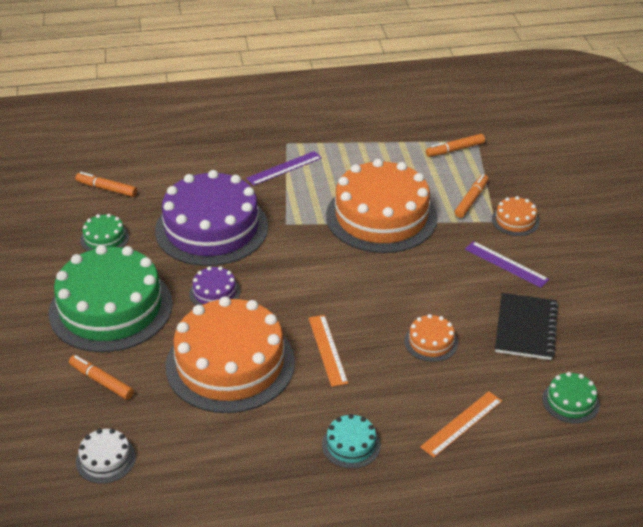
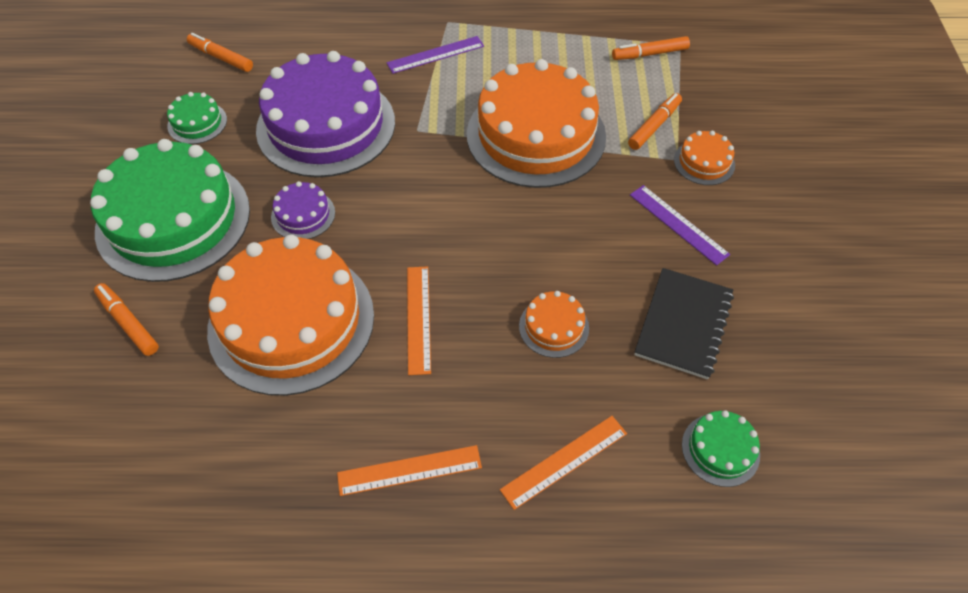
camera: 10 degrees right, 15 degrees up
white cake [76,428,136,484] -> none
turquoise cake [322,414,381,469] -> orange ruler [337,445,482,496]

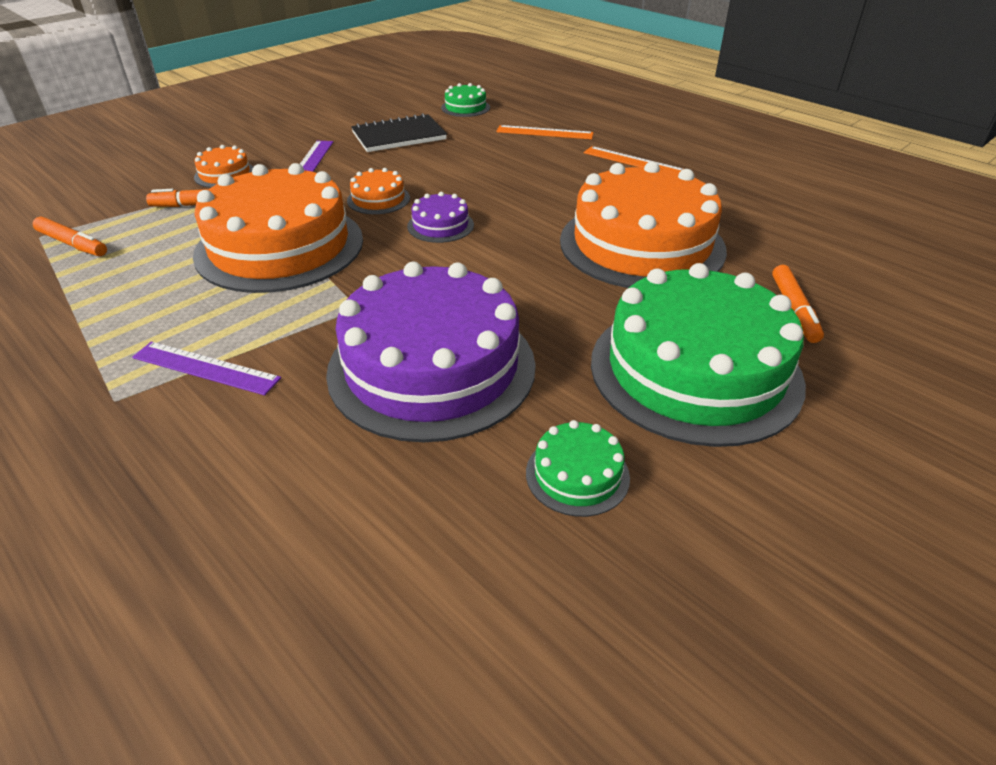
camera: 135 degrees left, 15 degrees down
orange marker [187,33,253,72] -> none
purple cake [271,181,335,239] -> purple cake moved to [407,192,474,243]
orange ruler [407,266,431,375] -> none
orange cake [519,291,589,358] -> orange cake moved to [347,168,410,214]

